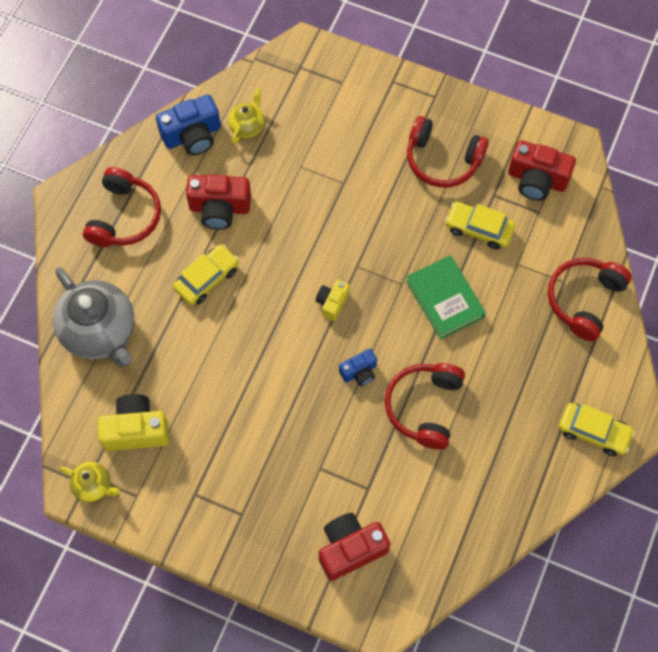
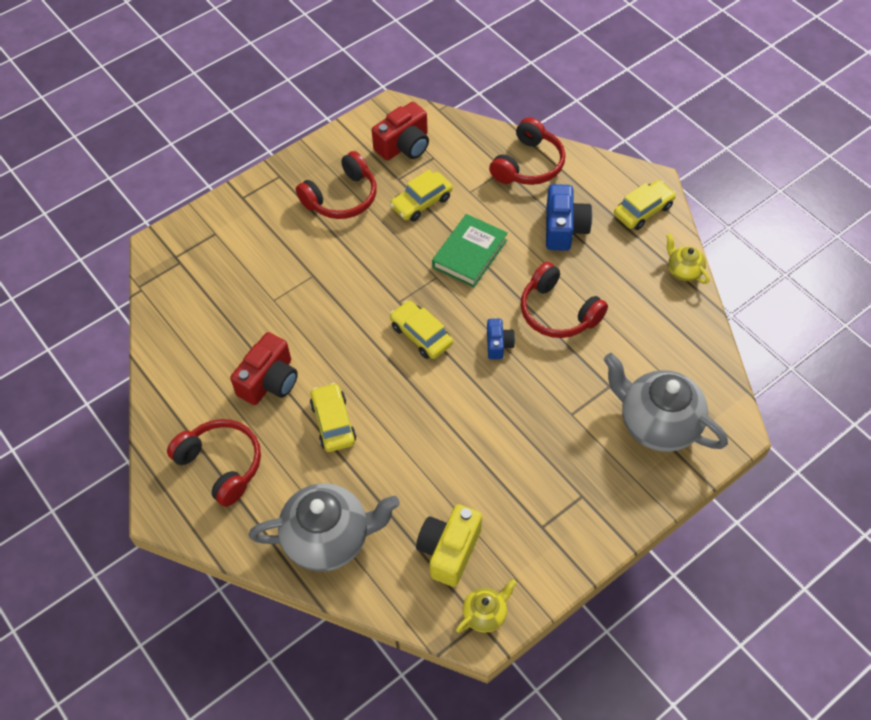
camera: 60 degrees left, 10 degrees down
blue camera [156,95,221,155] -> blue camera moved to [546,184,592,251]
yellow teapot [228,88,264,144] -> yellow teapot moved to [666,234,709,284]
yellow camera [316,280,350,321] -> yellow car [390,301,453,359]
red camera [319,513,390,581] -> grey teapot [604,353,728,452]
green book [406,255,486,339] -> green book turned 60 degrees counterclockwise [432,214,508,287]
red headphones [548,258,632,341] -> red headphones turned 120 degrees counterclockwise [489,117,565,185]

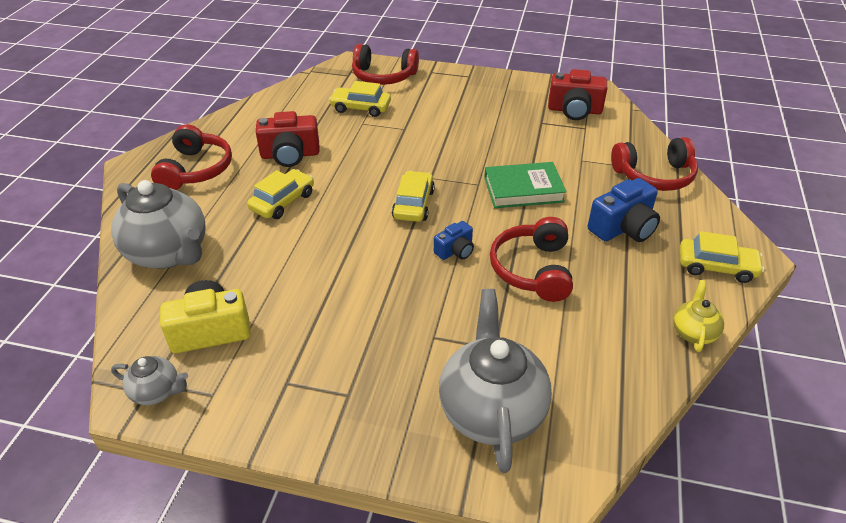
camera: 50 degrees right, 15 degrees down
red headphones [296,151,377,219] -> red headphones moved to [352,44,419,85]
yellow car [390,170,453,222] -> yellow car moved to [329,81,391,117]
yellow teapot [456,579,517,633] -> grey teapot [111,356,188,405]

